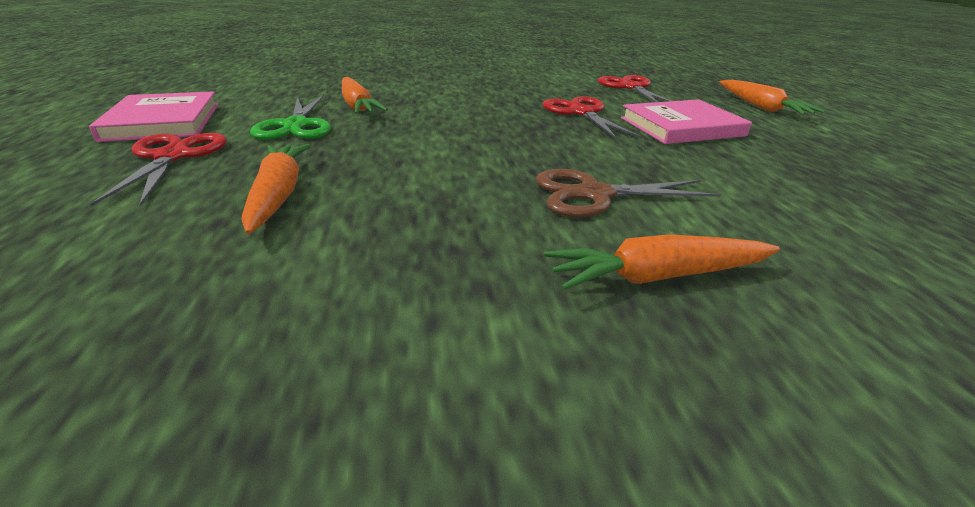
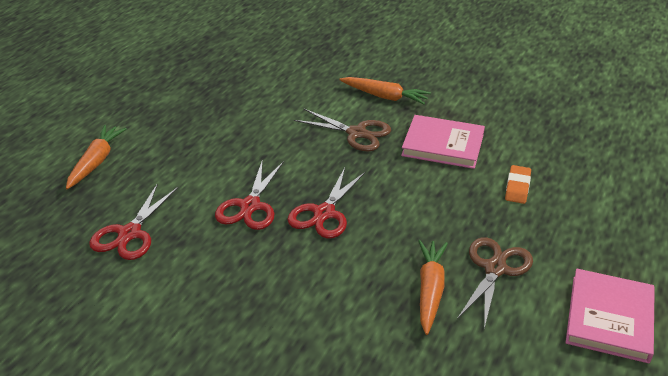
camera: 145 degrees left, 5 degrees up
red scissors [90,133,227,206] -> red scissors moved to [287,168,366,238]
orange carrot [242,144,310,234] -> orange eraser [505,165,531,204]
green scissors [250,95,331,140] -> brown scissors [457,237,533,328]
pink book [621,99,752,144] -> pink book moved to [401,115,485,169]

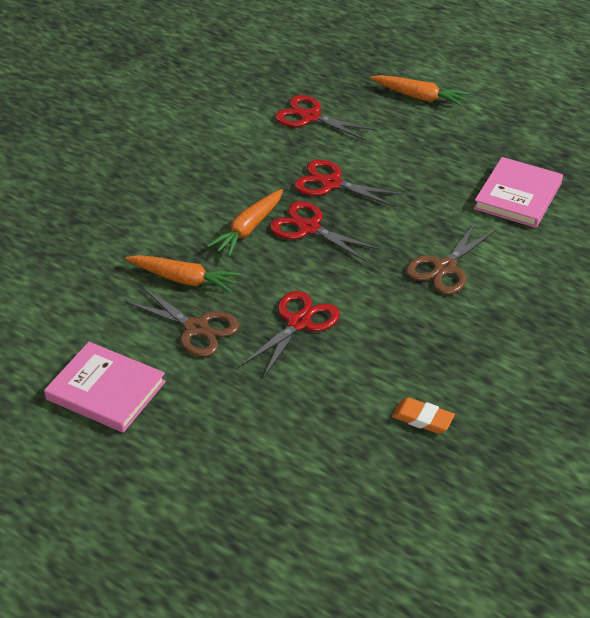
camera: 100 degrees right, 5 degrees up
orange carrot [339,77,431,105] -> orange carrot moved to [207,189,283,257]
pink book [401,115,485,169] -> pink book moved to [474,157,563,228]
orange eraser [505,165,531,204] -> orange eraser moved to [392,397,455,434]
none -> red scissors [241,291,340,377]

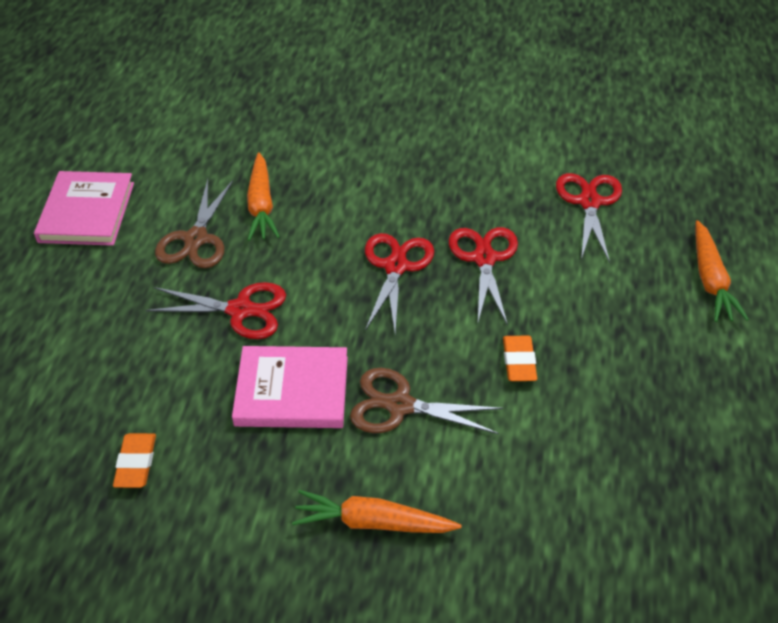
camera: 65 degrees right, 5 degrees up
orange carrot [207,189,283,257] -> orange carrot moved to [292,490,462,533]
pink book [474,157,563,228] -> pink book moved to [232,346,348,428]
none -> orange eraser [503,336,537,381]

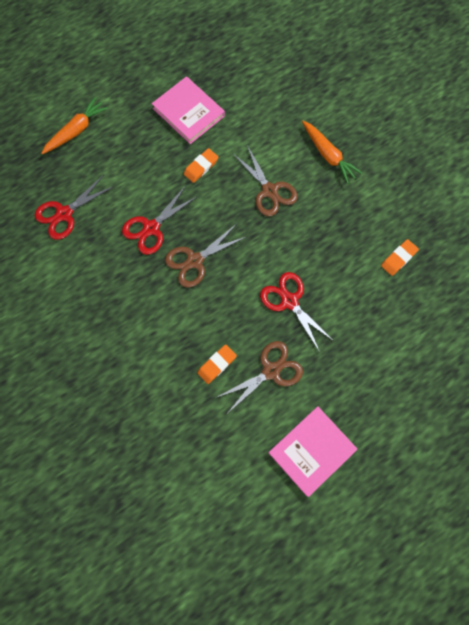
camera: 135 degrees left, 25 degrees up
pink book [232,346,348,428] -> pink book moved to [152,76,225,144]
orange carrot [247,152,280,241] -> orange eraser [197,345,237,384]
red scissors [365,233,434,332] -> brown scissors [165,224,246,288]

